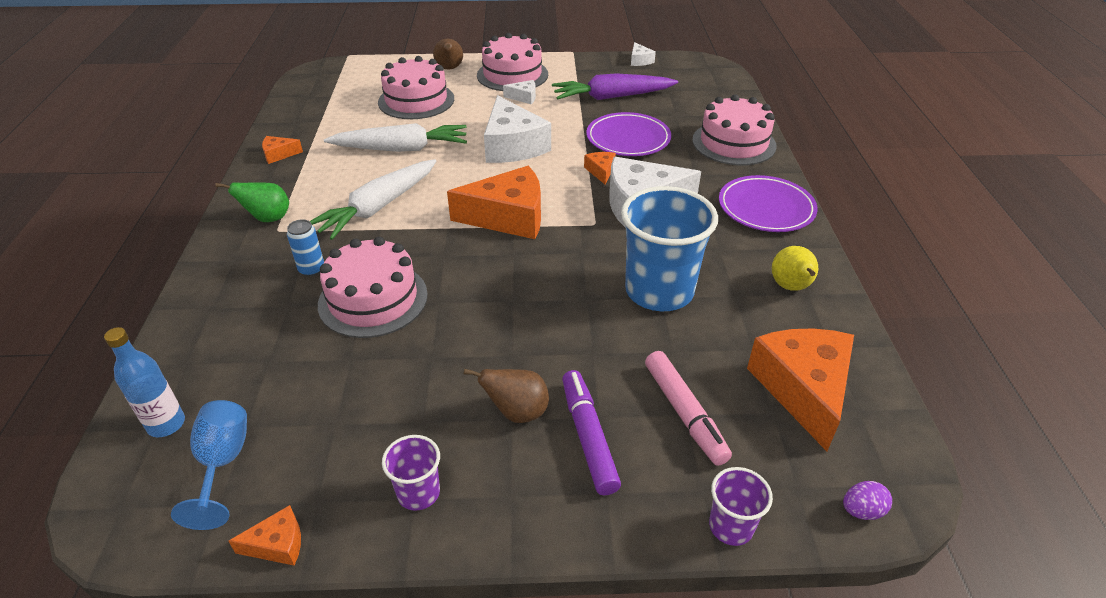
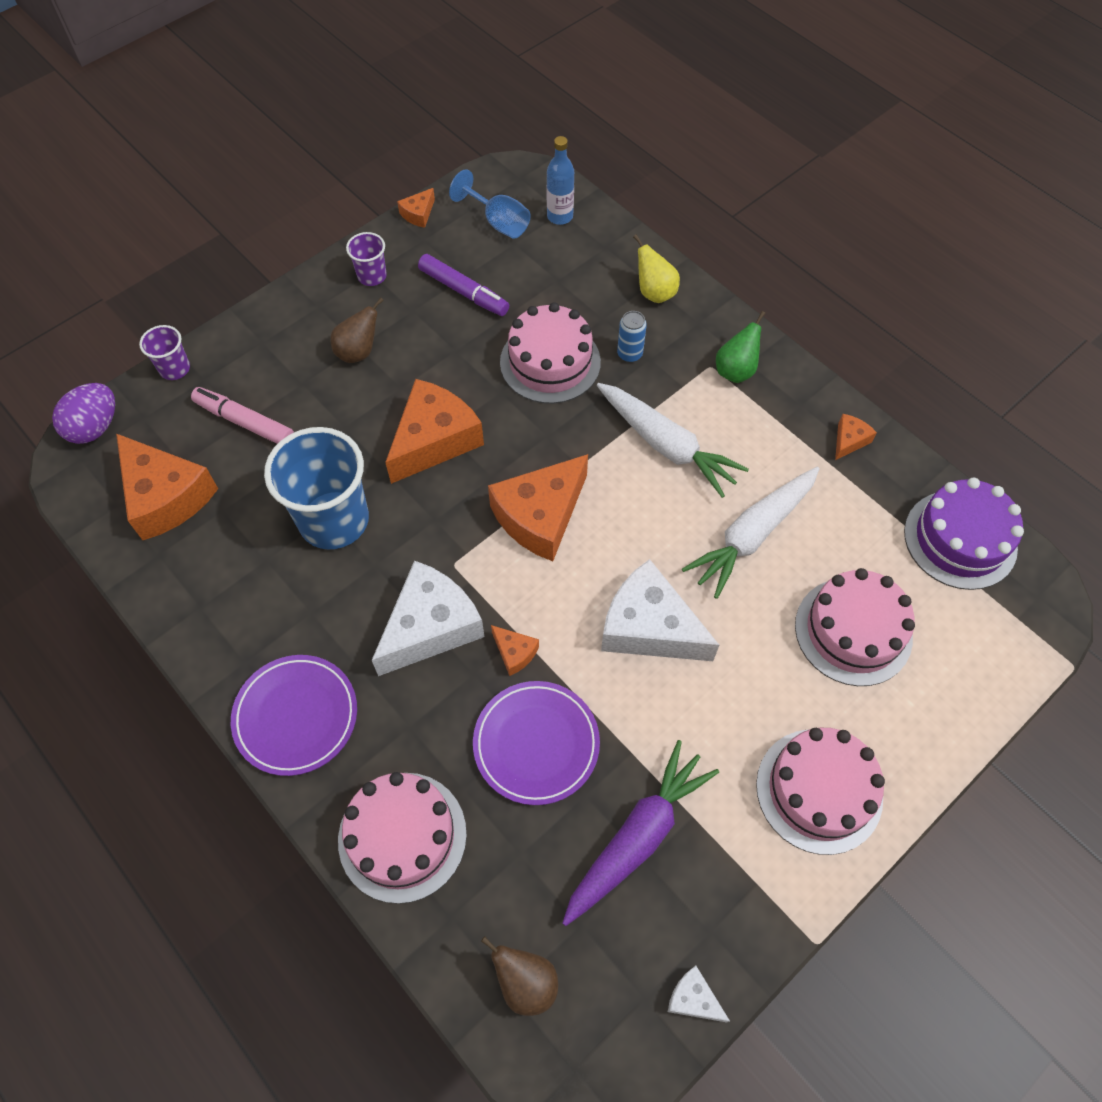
camera: 140 degrees right, 20 degrees up
white carrot [310,159,436,240] -> white carrot turned 135 degrees clockwise [597,383,749,498]
brown pear [433,39,463,70] -> brown pear moved to [481,936,558,1016]
white cheese [503,80,536,104] -> none
purple marker [562,370,621,495] -> purple marker moved to [418,254,509,316]
yellow pear [772,246,818,291] -> yellow pear moved to [633,235,680,303]
purple egg [843,481,892,520] -> purple egg [52,383,115,444], size x1.83
none -> orange cheese [385,379,484,484]
none -> purple cake [904,478,1024,590]

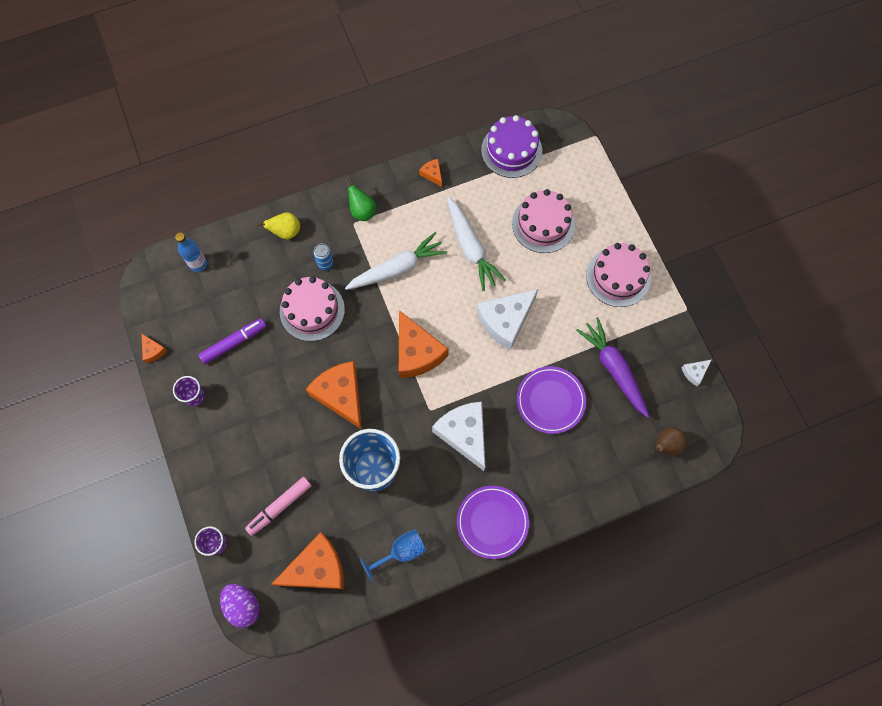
camera: 70 degrees left, 10 degrees up
brown pear [331,297,384,363] -> none
pink cake [338,772,467,904] -> none
blue goblet [449,169,531,239] -> blue goblet moved to [360,529,427,582]
orange cheese [491,625,539,676] -> none

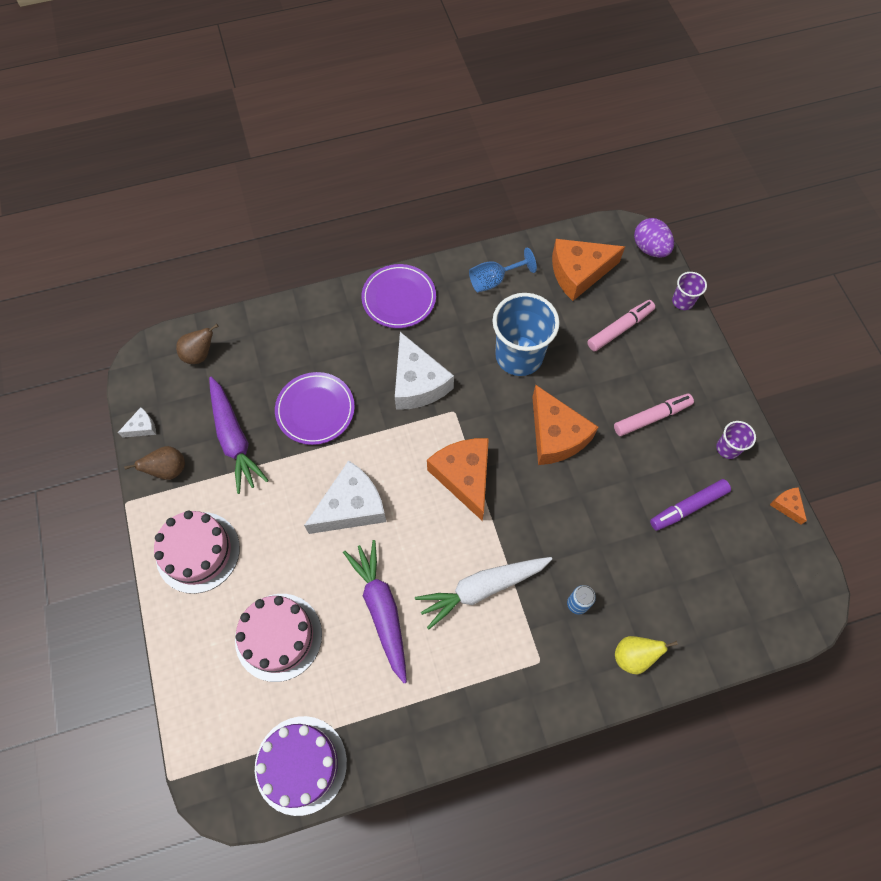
camera: 175 degrees left, 5 degrees down
blue bottle [175,233,207,272] -> none
pink cake [280,276,345,341] -> none
green pear [345,178,376,221] -> none
orange cheese [419,159,442,187] -> none
white carrot [447,197,506,291] -> purple carrot [343,540,407,683]
none -> brown pear [124,446,185,480]
none -> pink marker [614,394,694,436]

